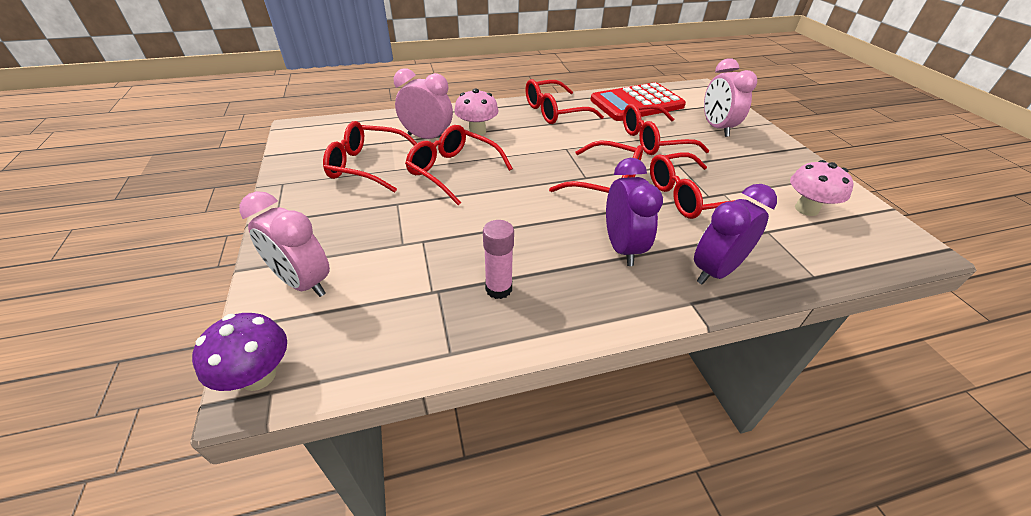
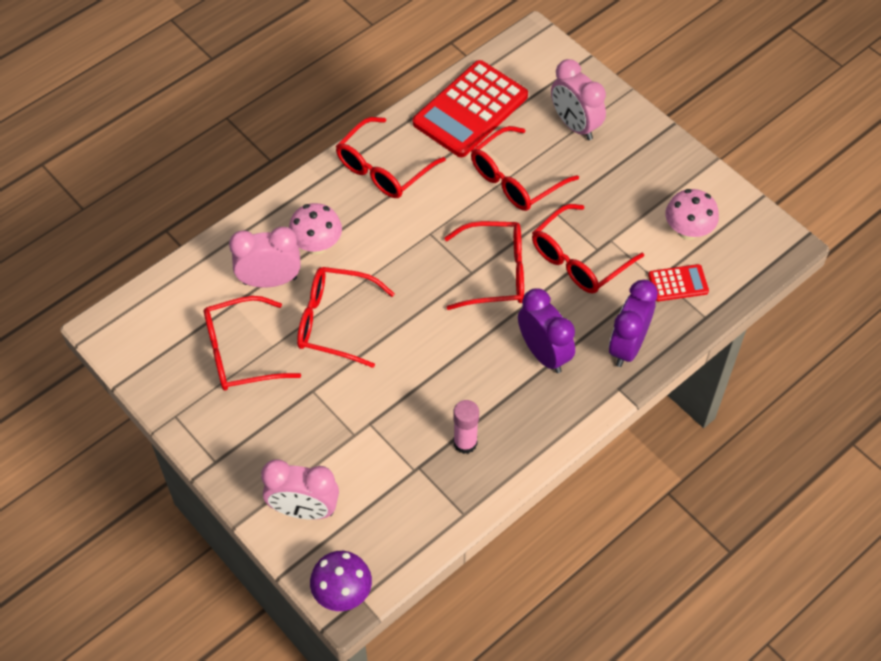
camera: 25 degrees left, 15 degrees up
none -> red calculator [648,264,709,301]

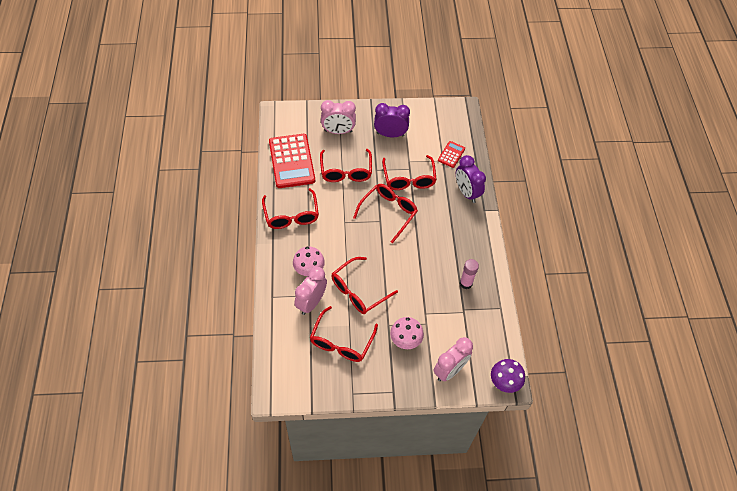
camera: 55 degrees left, 0 degrees up
purple clock [518,288,575,373] -> purple clock moved to [374,103,410,137]
pink mushroom [665,189,719,240] -> pink mushroom moved to [390,317,424,349]

